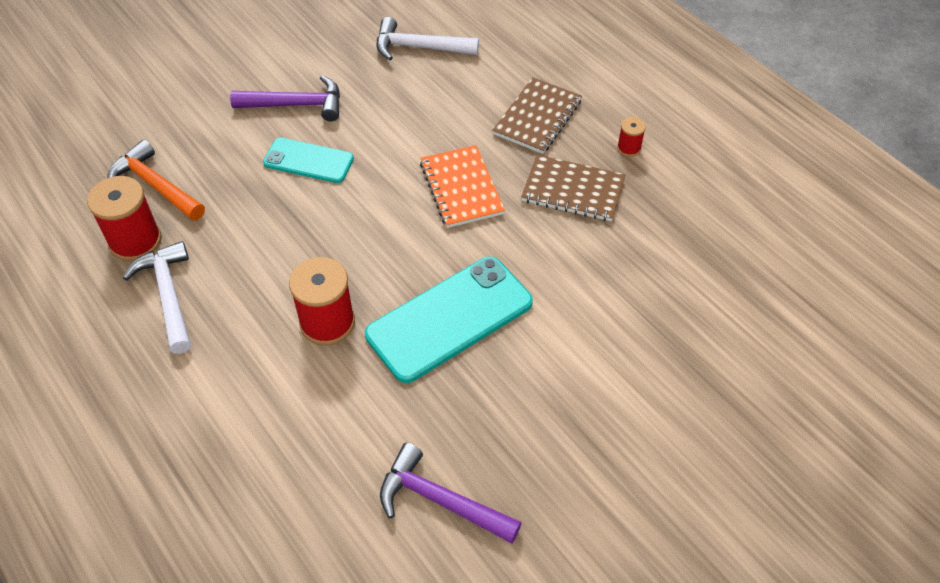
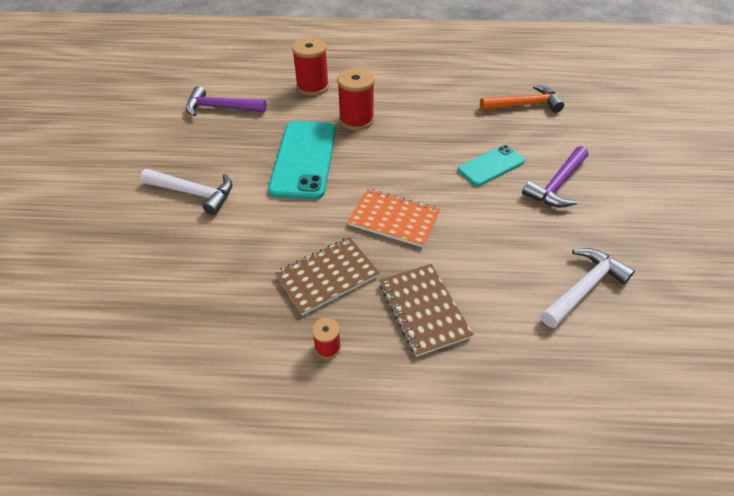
camera: 130 degrees right, 5 degrees down
red spool [87,176,162,261] -> red spool moved to [292,38,329,96]
white hammer [123,241,191,354] -> white hammer moved to [140,169,233,215]
purple hammer [380,443,522,544] -> purple hammer turned 150 degrees counterclockwise [186,86,267,116]

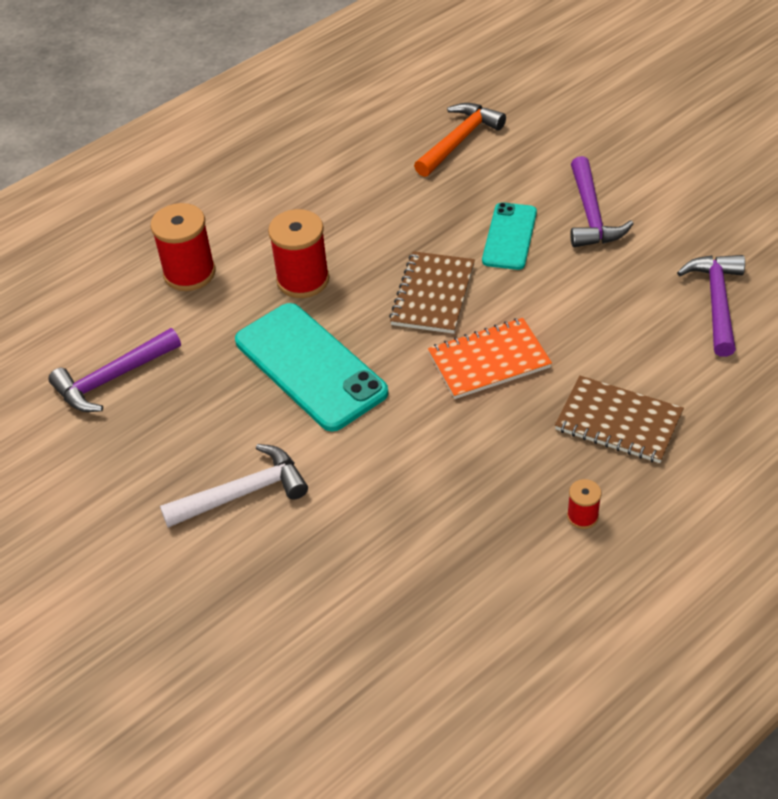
camera: 40 degrees left, 0 degrees up
brown notebook [275,237,379,315] -> brown notebook moved to [389,251,475,334]
white hammer [541,248,635,328] -> purple hammer [677,255,745,357]

